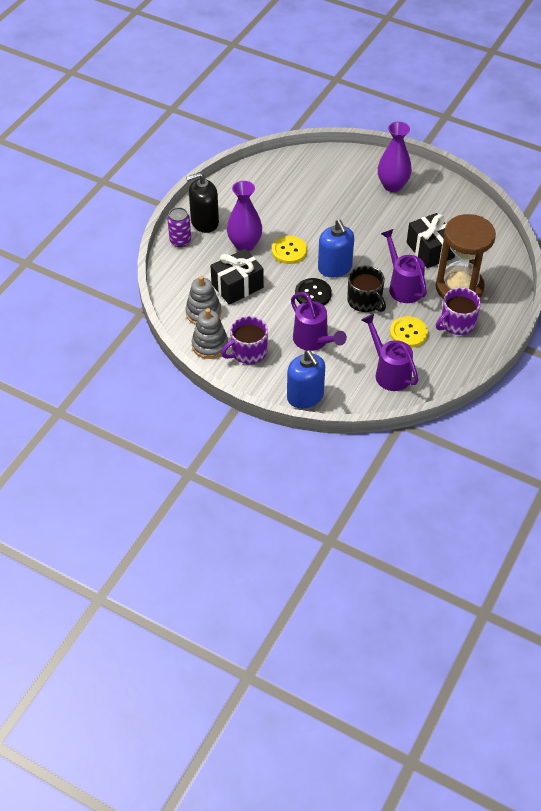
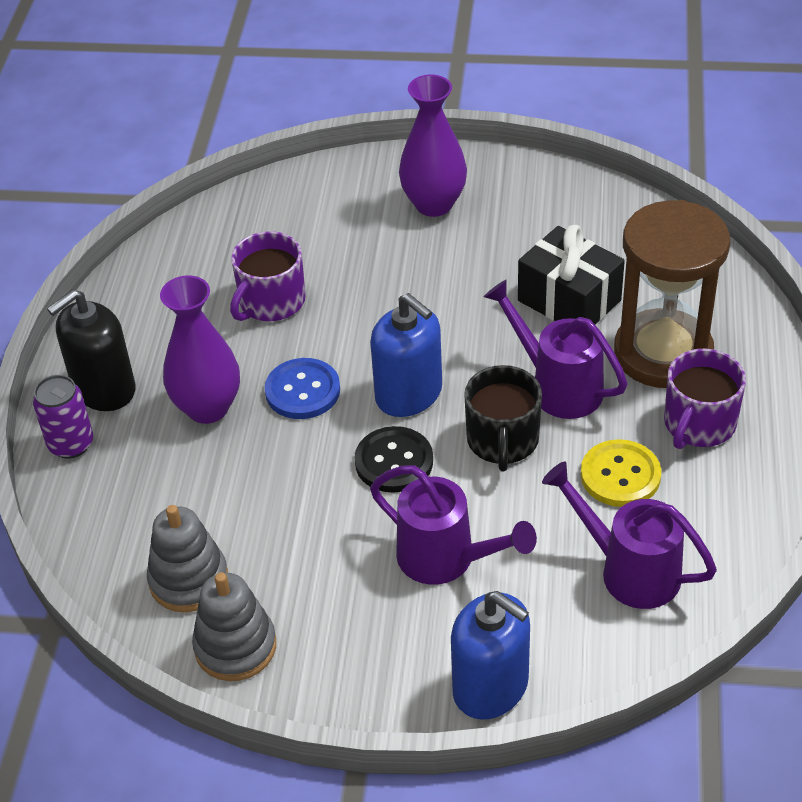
camera: 20 degrees left, 5 degrees down
black gift [210,249,264,305] -> none
purple mug [221,316,268,364] -> purple mug moved to [230,231,305,321]
yellow button [272,236,307,264] -> blue button [265,358,340,419]
black mug [347,265,386,312] -> black mug turned 60 degrees clockwise [464,365,542,471]

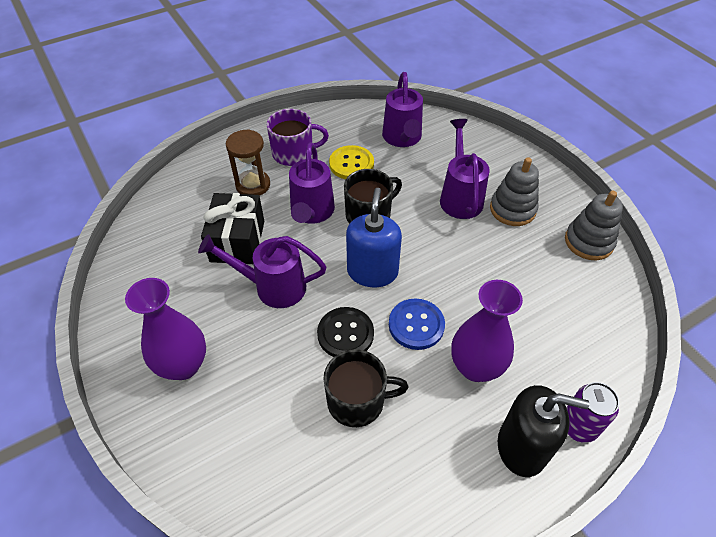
camera: 130 degrees left, 5 degrees up
grey stacking toy [147,505,228,612] -> grey stacking toy moved to [490,157,539,226]
purple mug [230,231,305,321] -> black mug [323,349,409,427]
black button [354,426,433,492] -> black button moved to [317,307,374,357]
blue soap dispenser [451,591,530,719] -> none
brown hourglass [614,200,730,388] -> brown hourglass [226,129,270,196], size x0.57
none -> purple watering can [198,234,327,308]

